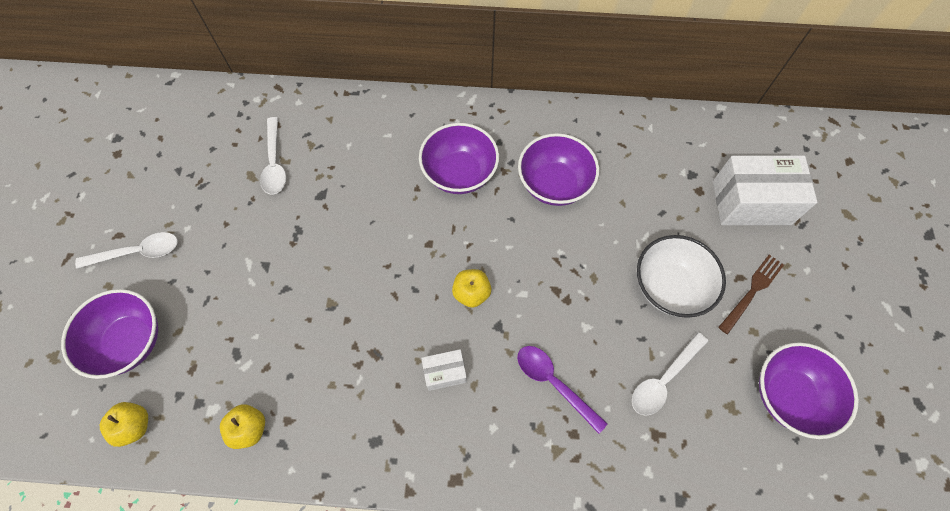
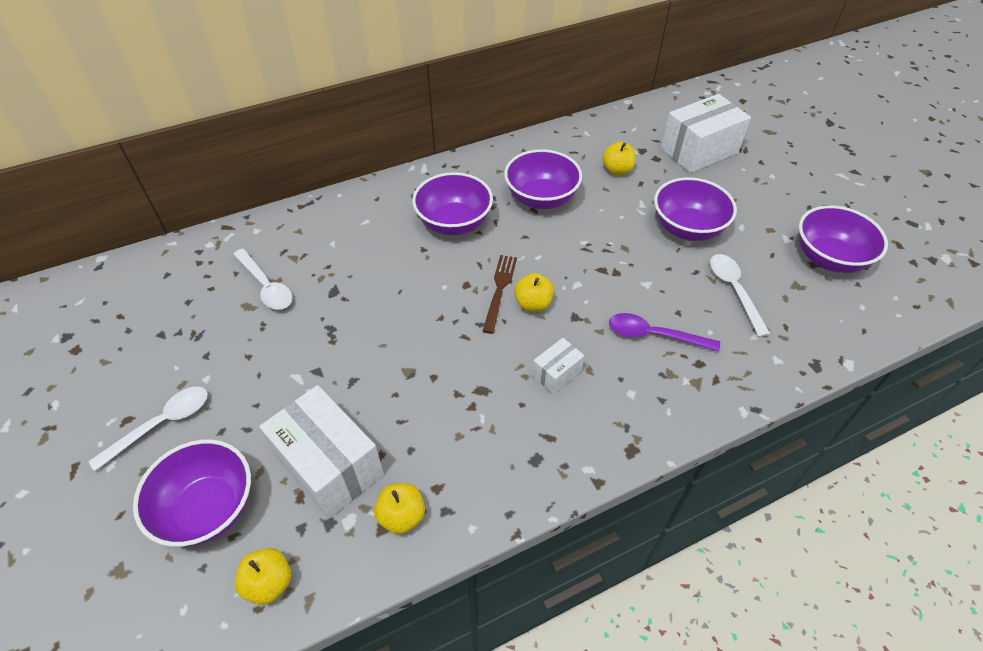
camera: 30 degrees left, 15 degrees down
white spoon [632,332,708,416] -> white spoon turned 150 degrees clockwise [710,254,770,337]
white bowl [637,235,726,318] -> purple bowl [654,177,737,241]
brown fork [718,255,784,334] -> brown fork moved to [483,255,517,334]
none -> white box [259,385,384,519]
none -> yellow apple [602,142,636,175]

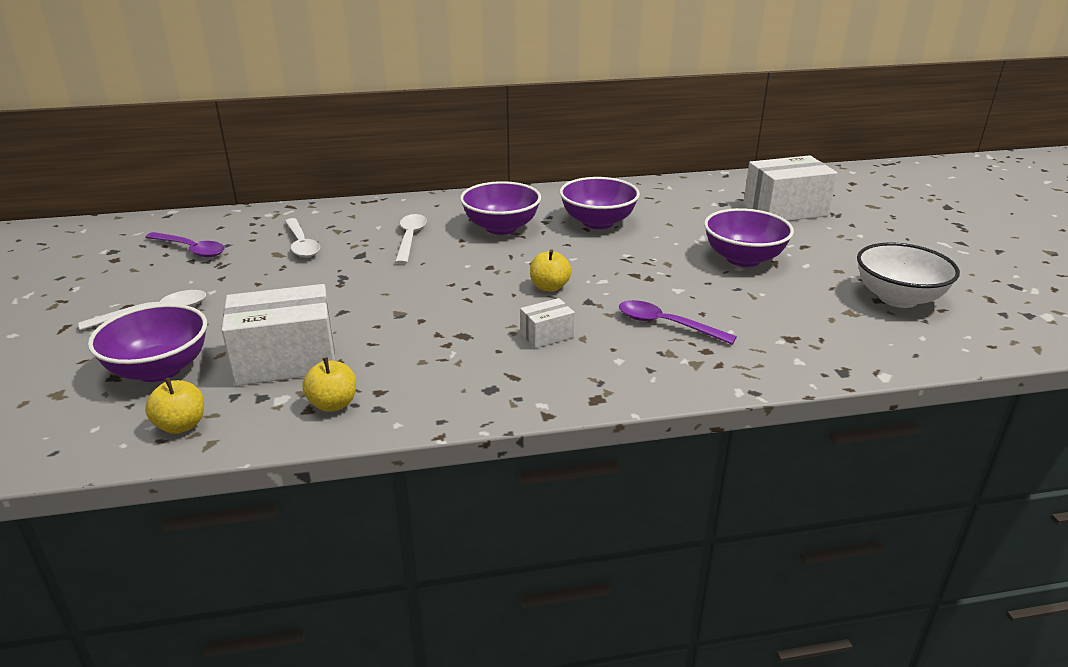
camera: 15 degrees right, 20 degrees down
white box [259,385,384,519] -> white box turned 75 degrees counterclockwise [222,284,335,386]
brown fork [483,255,517,334] -> none
yellow apple [602,142,636,175] -> none
white spoon [710,254,770,337] -> white spoon moved to [395,214,427,264]
purple bowl [799,206,888,273] -> white bowl [857,242,960,308]
none -> purple spoon [145,232,225,257]

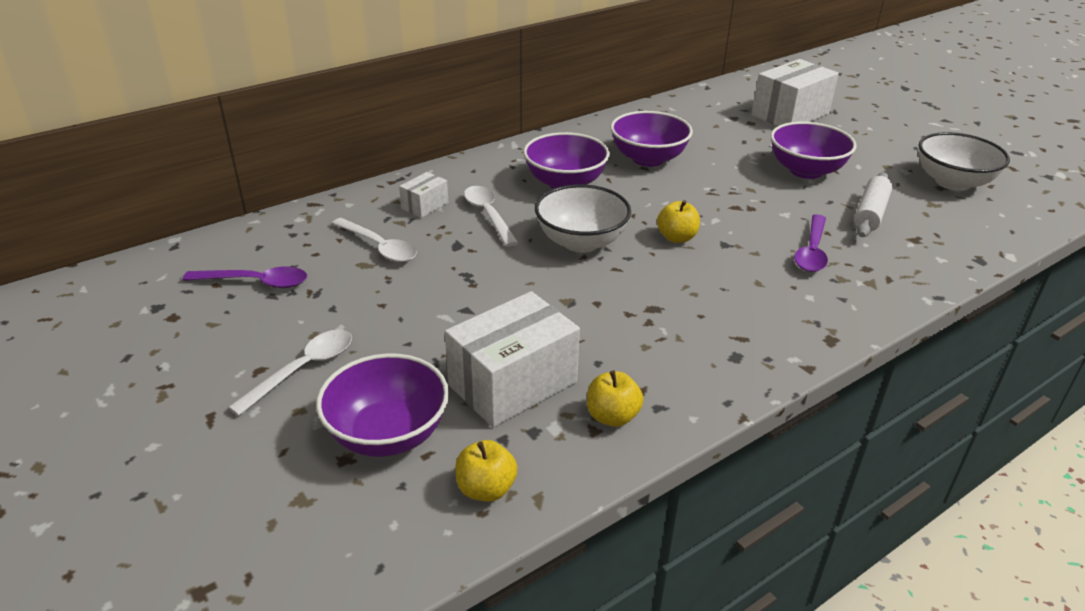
camera: 25 degrees left, 5 degrees up
white box [520,298,575,348] -> white box moved to [399,172,448,218]
purple spoon [619,300,737,344] -> purple spoon turned 75 degrees counterclockwise [794,214,828,272]
none -> white bowl [535,184,631,253]
none -> white rolling pin [854,172,892,237]

